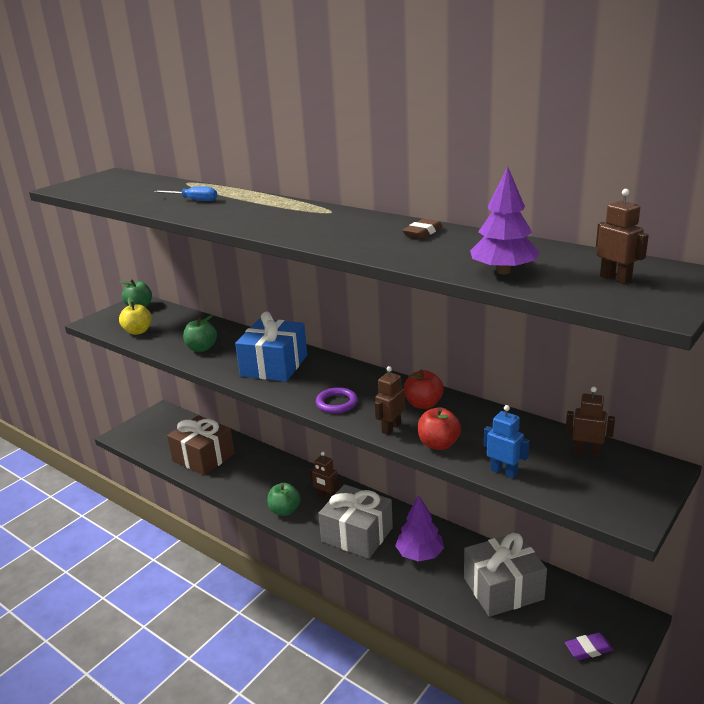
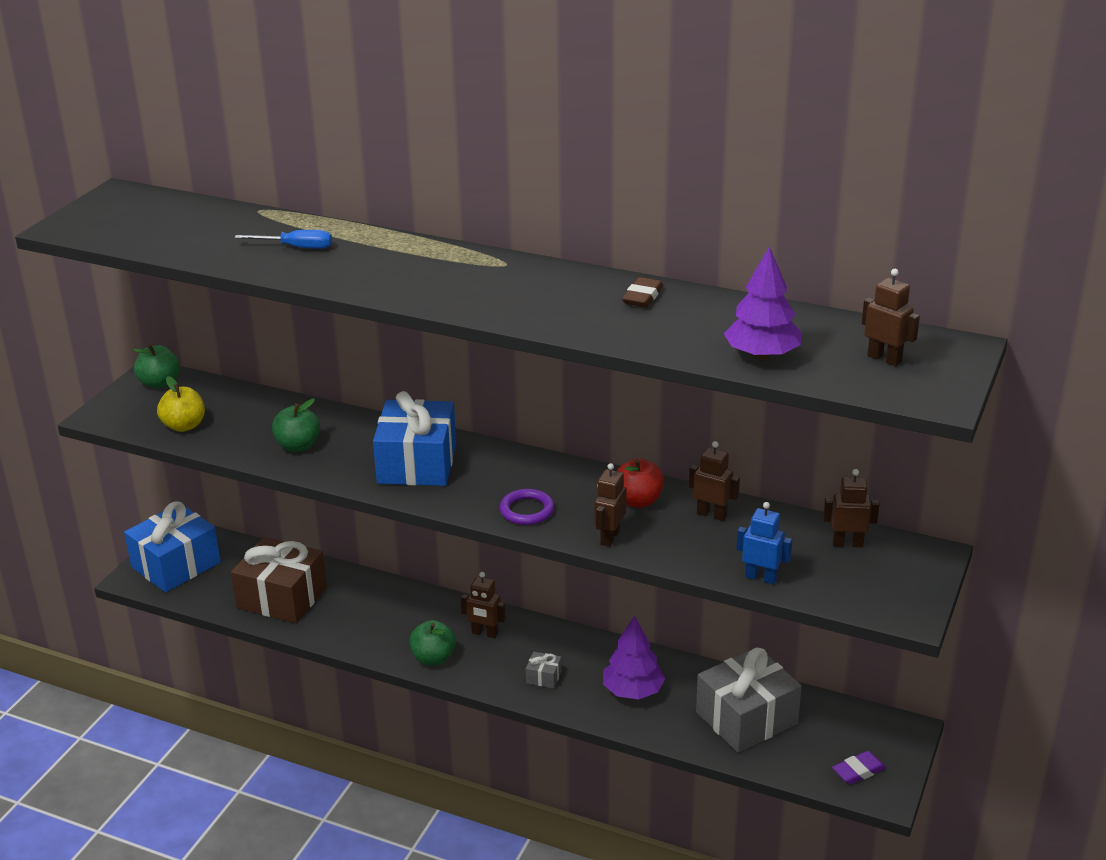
camera: 15 degrees left, 5 degrees up
grey gift [318,484,393,559] -> grey gift [526,652,562,688], size x0.40
red apple [418,408,461,450] -> none
none -> blue gift [124,501,221,592]
none -> brown robot [689,441,740,521]

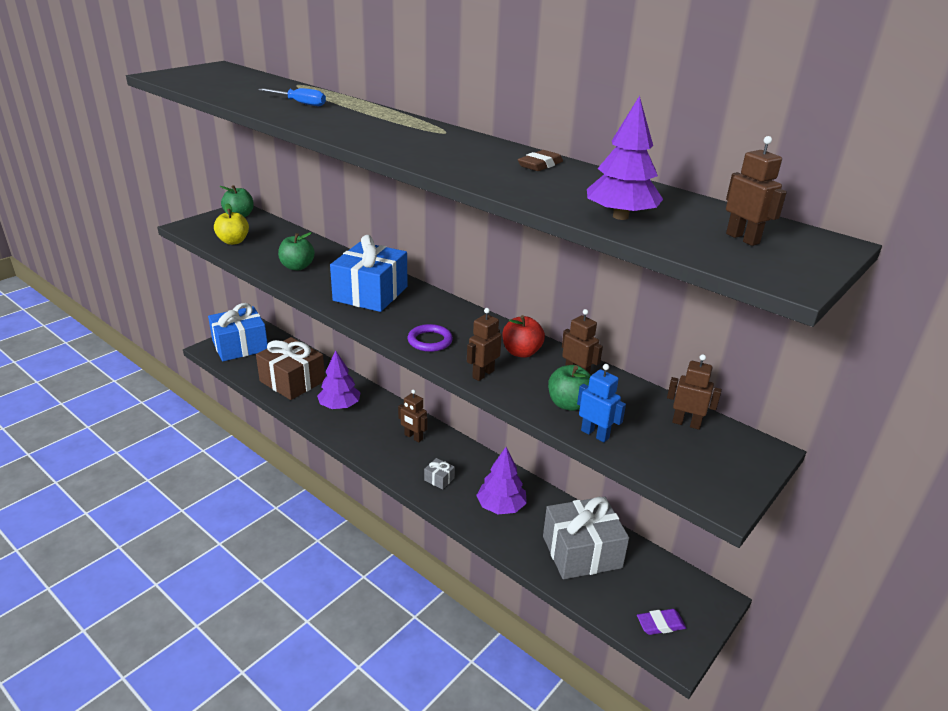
camera: 15 degrees right, 0 degrees up
green apple [409,620,456,665] -> green apple moved to [548,365,591,411]
none -> purple tree [317,350,361,409]

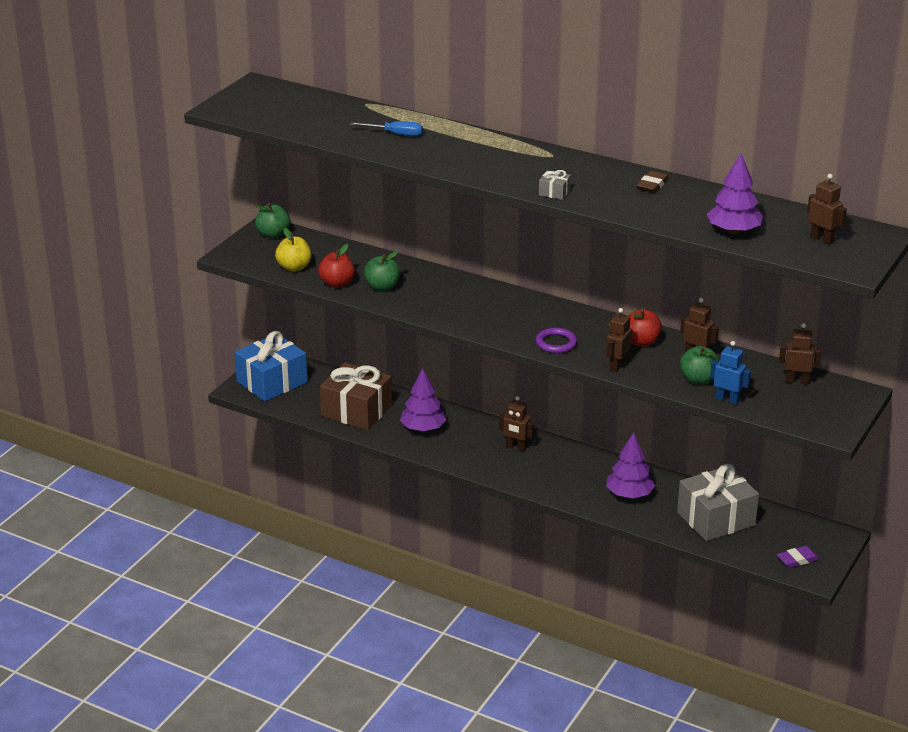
camera: 10 degrees left, 0 degrees up
blue gift [330,235,408,312] -> none
grey gift [424,458,455,490] -> grey gift moved to [539,170,571,200]
none -> red apple [318,244,355,288]

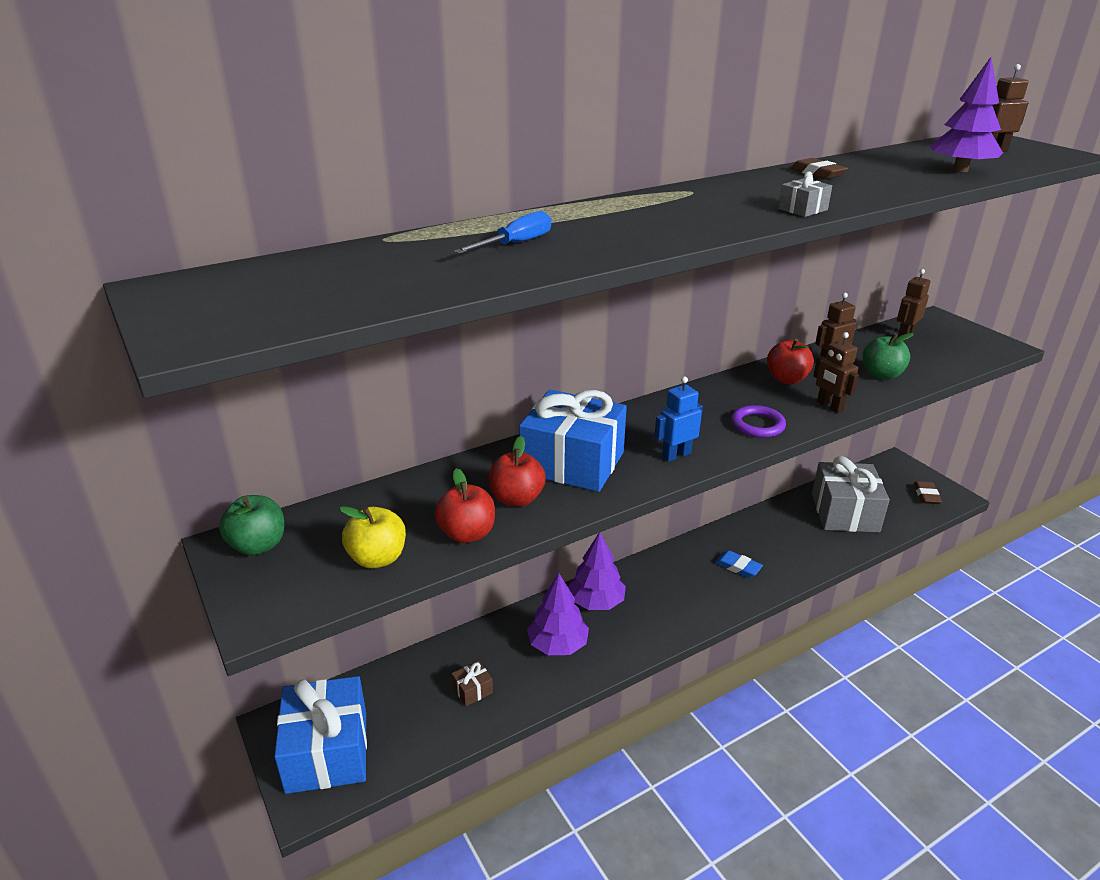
camera: 60 degrees left, 0 degrees up
brown gift [320,362,392,430] -> brown gift [452,661,493,706], size x0.40
green apple [364,251,401,291] -> red apple [489,436,546,507]
brown robot [499,396,534,451] -> none
purple tree [606,432,655,498] -> purple tree moved to [568,533,626,610]
blue robot [710,341,751,405] -> blue robot moved to [654,377,703,462]
purple eraser [777,546,819,568] -> brown eraser [914,481,942,504]
none -> blue gift [519,390,627,492]
none -> blue eraser [715,550,763,578]

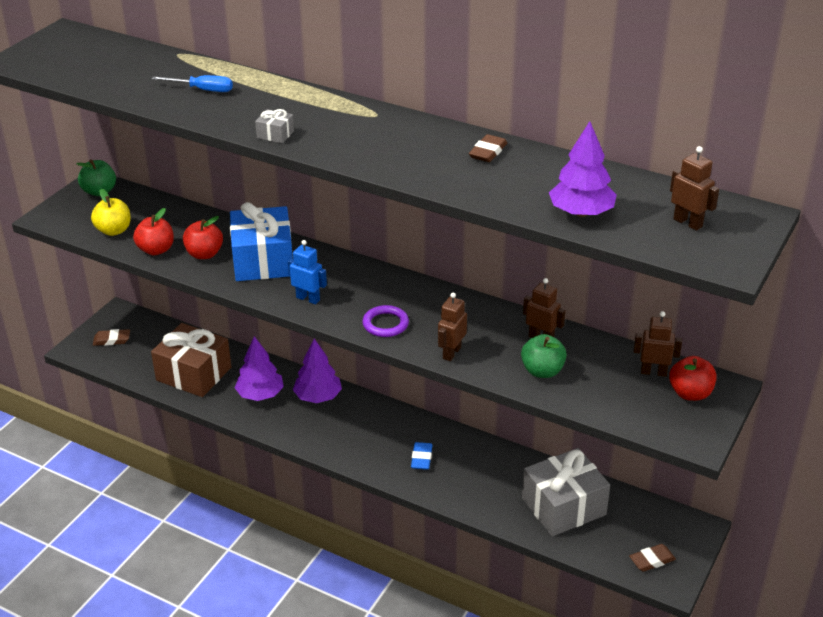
camera: 60 degrees right, 5 degrees up
blue gift [274,676,367,794] -> brown eraser [93,329,130,346]
brown gift [452,661,493,706] -> brown gift [151,323,231,397], size x2.50
red apple [767,338,814,384] -> red apple moved to [669,356,716,401]
grey gift [778,171,832,217] -> grey gift moved to [255,109,294,143]

